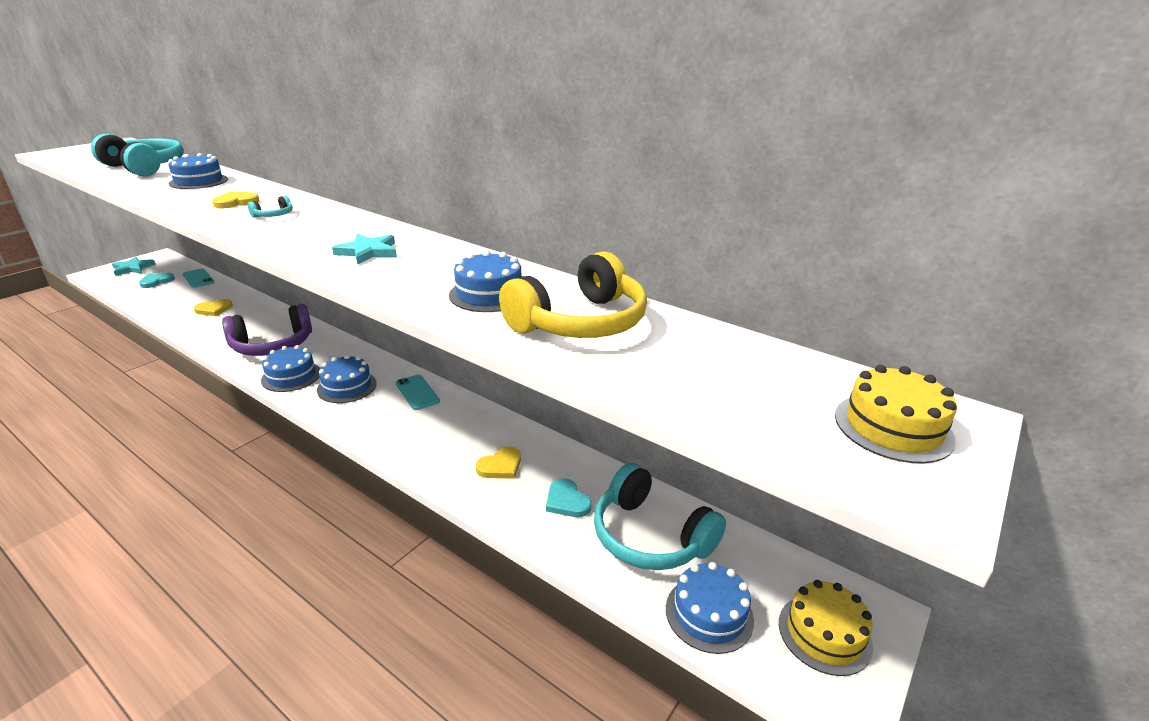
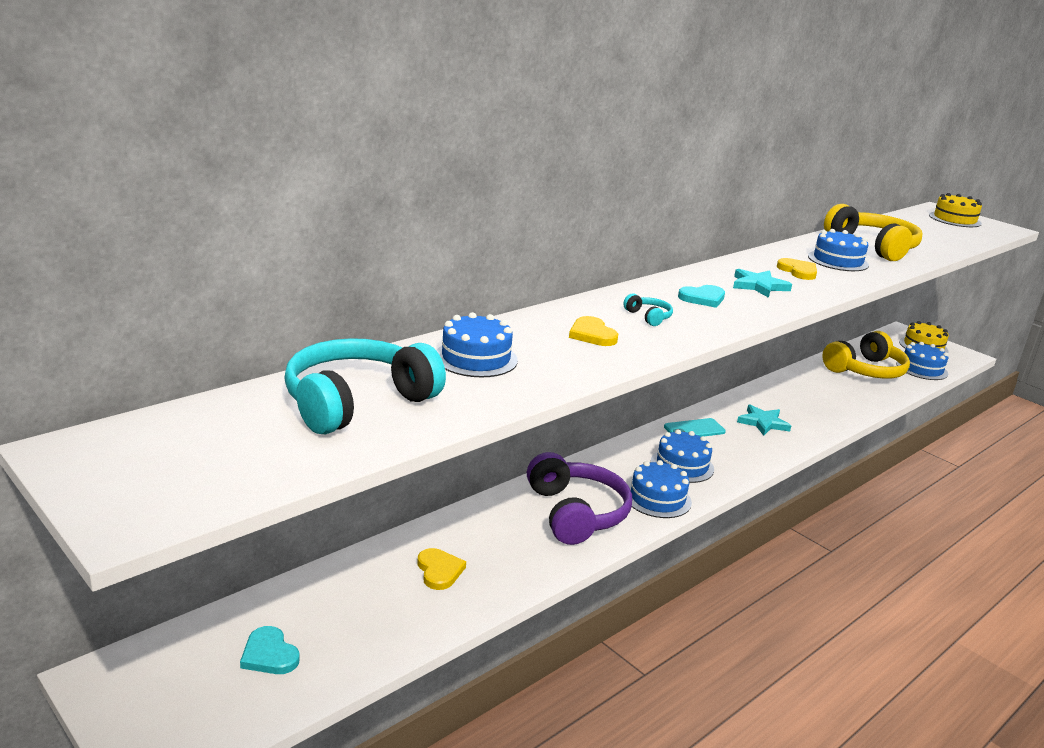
camera: 80 degrees left, 5 degrees down
turquoise star [112,257,156,276] -> turquoise star moved to [737,405,791,436]
turquoise phone [183,269,215,288] -> none
yellow heart [476,446,521,479] -> yellow heart moved to [777,258,817,280]
turquoise heart [546,478,591,517] -> turquoise heart moved to [678,285,725,308]
turquoise headphones [594,463,726,570] -> yellow headphones [822,331,910,379]

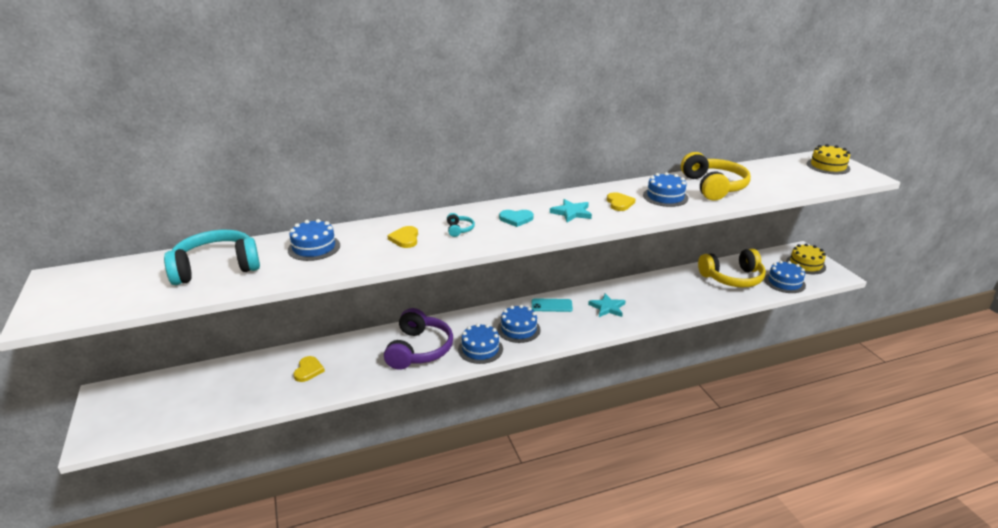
camera: 25 degrees right, 5 degrees up
turquoise heart [240,626,300,674] -> none

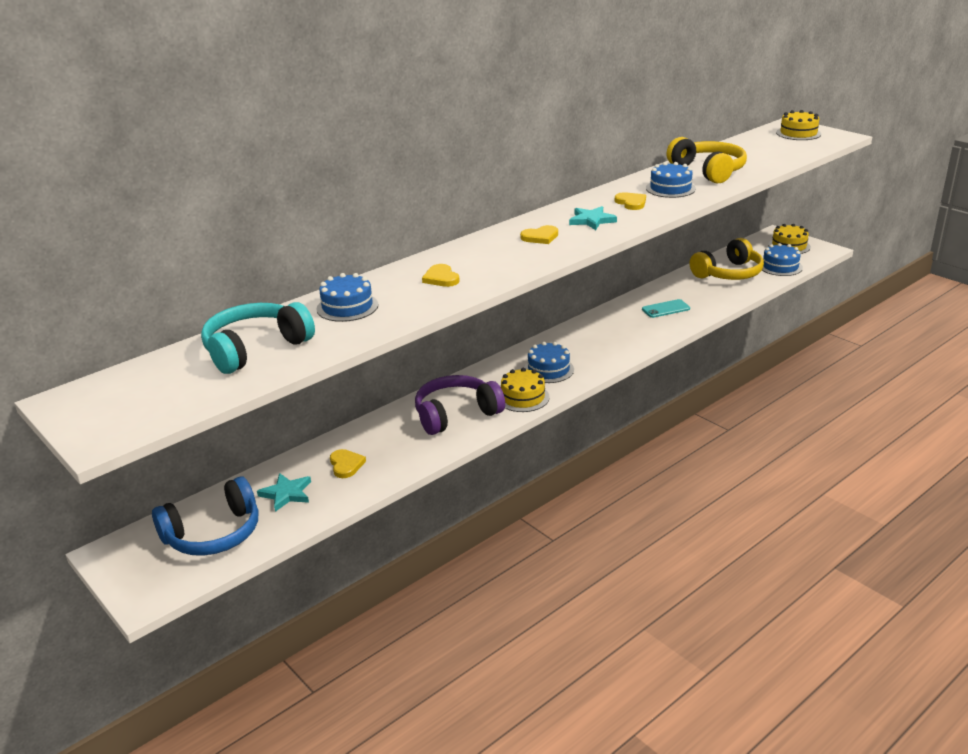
camera: 20 degrees left, 0 degrees up
purple headphones [384,308,453,370] -> purple headphones turned 105 degrees counterclockwise [415,375,505,435]
turquoise headphones [447,213,475,237] -> none
blue cake [458,323,503,364] -> yellow cake [501,368,550,412]
turquoise heart [499,210,534,227] -> yellow heart [520,225,558,244]
turquoise phone [532,298,573,312] -> turquoise phone moved to [642,299,690,318]
turquoise star [588,293,626,317] -> turquoise star moved to [257,473,311,512]
none -> blue headphones [152,477,258,556]

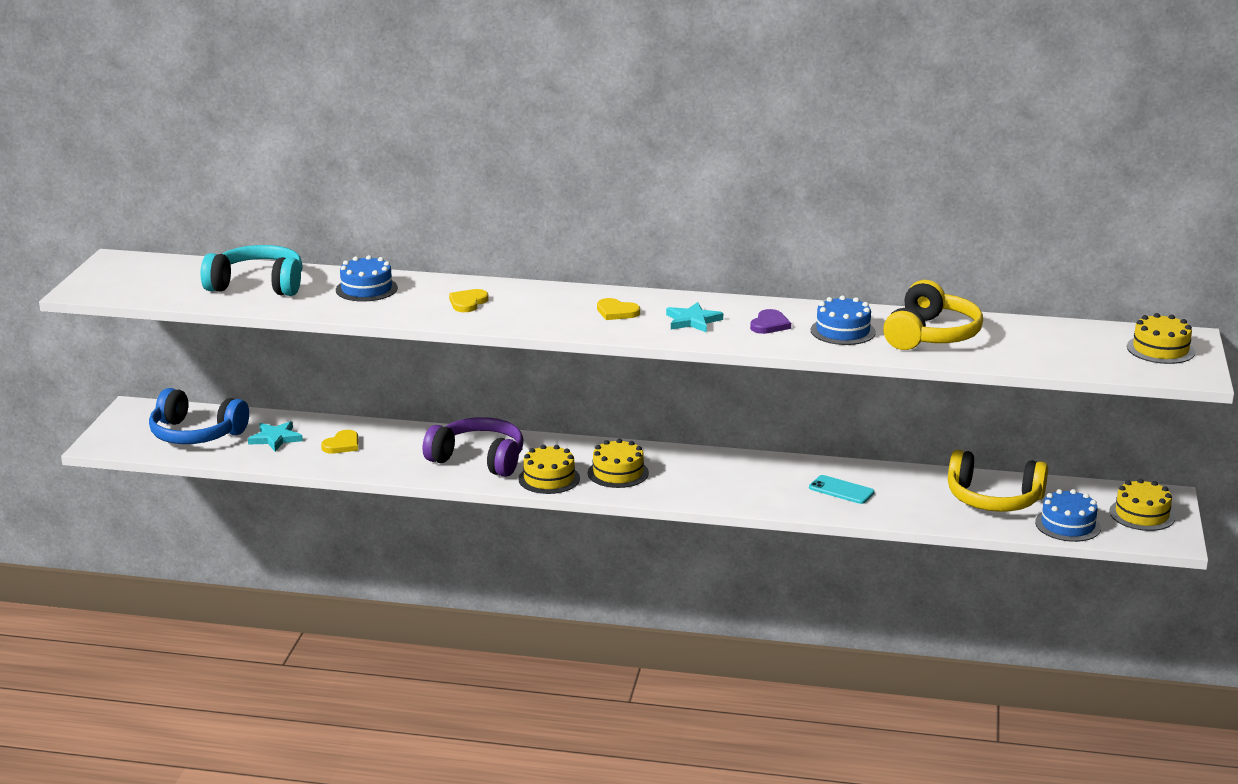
camera: 50 degrees right, 5 degrees down
blue cake [524,342,574,383] -> yellow cake [588,439,649,488]
yellow heart [615,192,646,210] -> purple heart [750,309,791,334]

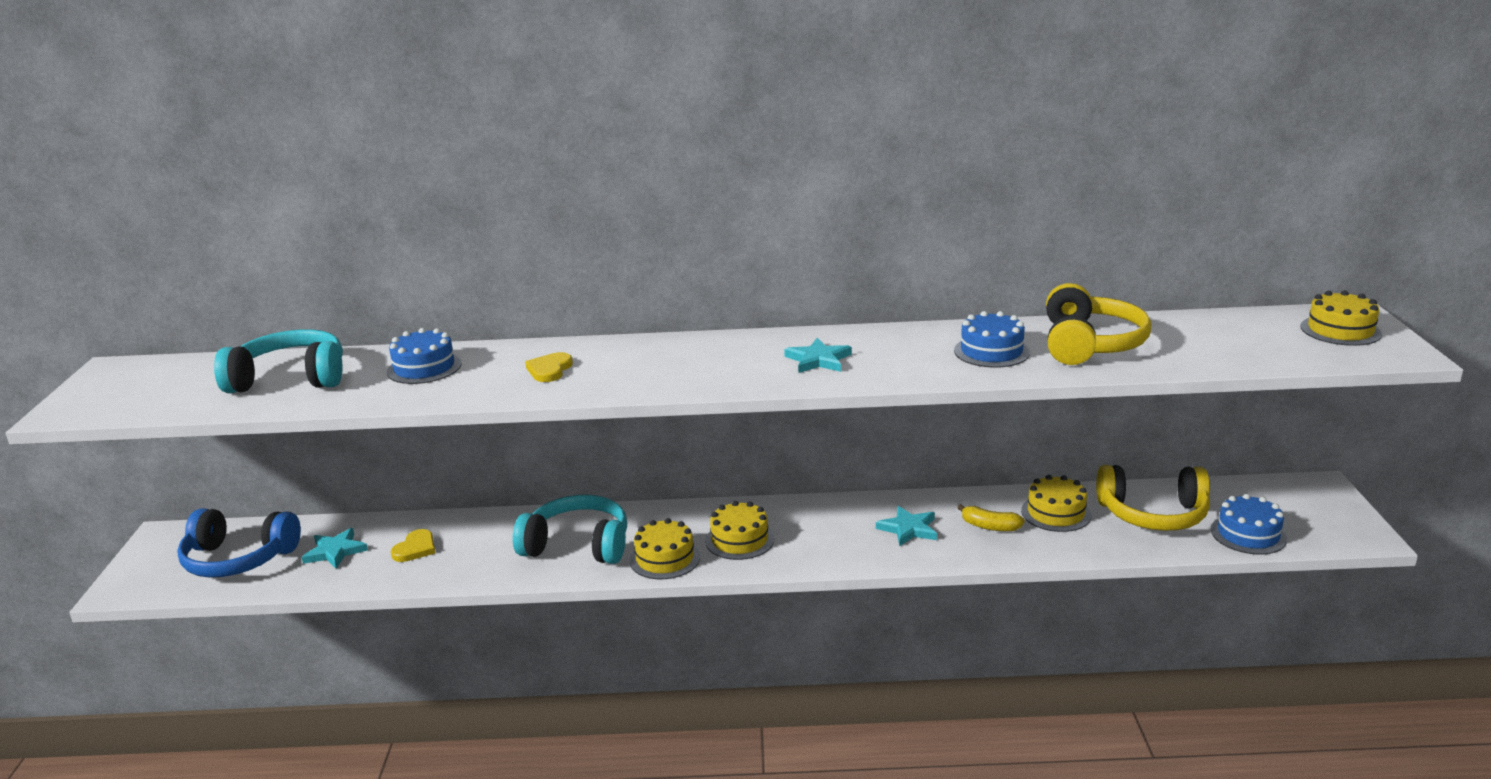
camera: 10 degrees left, 0 degrees up
purple headphones [423,417,524,477] -> turquoise headphones [513,495,627,564]
yellow heart [597,298,640,320] -> none
purple heart [750,309,791,334] -> none
turquoise phone [809,475,875,504] -> yellow banana [957,504,1025,531]
yellow cake [1109,479,1175,531] -> yellow cake moved to [1021,475,1091,532]
none -> turquoise star [876,506,937,546]

